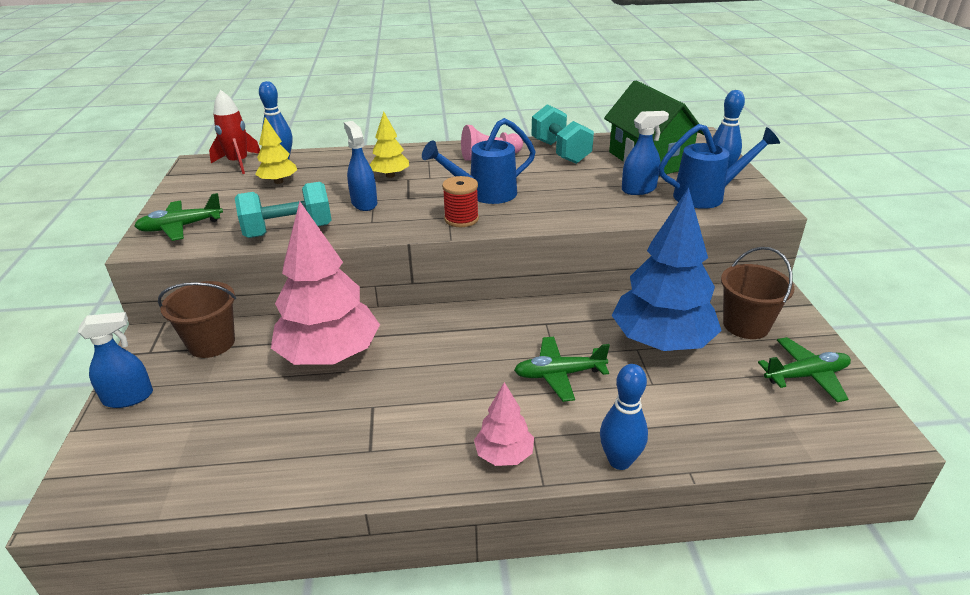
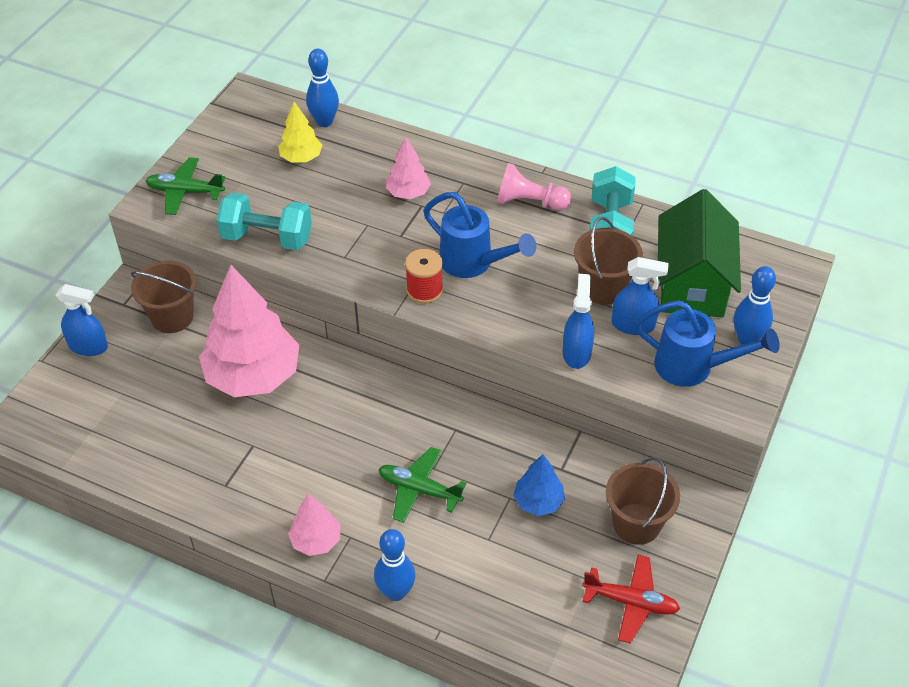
camera: 30 degrees right, 15 degrees up
red rocket [209,90,260,174] -> none
blue spray bottle [344,121,377,211] -> blue spray bottle moved to [563,274,594,369]
yellow tree [370,112,409,178] -> pink tree [386,137,431,199]
blue watering can [422,118,536,204] -> blue watering can turned 150 degrees counterclockwise [423,192,536,278]
blue tree [612,188,722,351] -> blue tree [513,454,565,516], size x0.48
green plane [758,337,851,402] -> red plane [583,555,680,643]
none -> brown bucket [574,217,643,305]

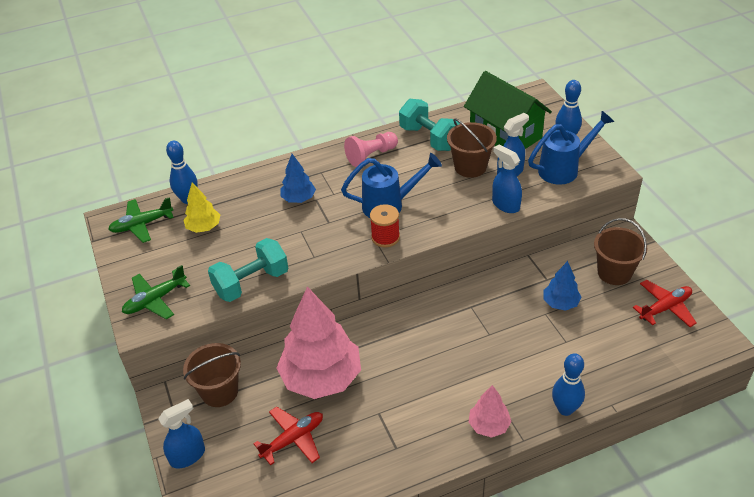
camera: 45 degrees left, 5 degrees down
green plane [379,447,467,523] -> green plane moved to [108,197,174,243]
pink tree [386,137,431,199] -> blue tree [280,154,316,203]
none -> red plane [253,407,323,465]

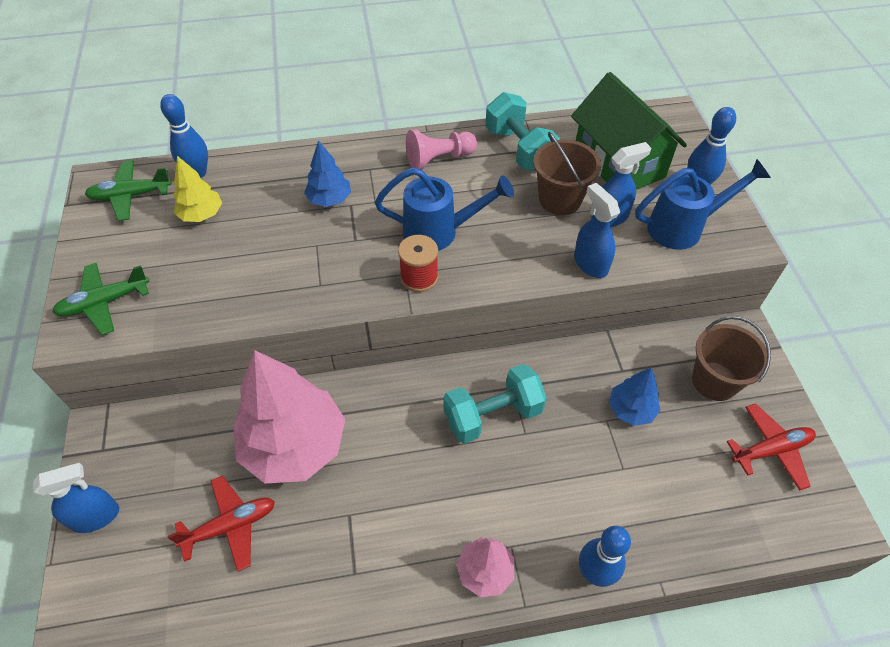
camera: 10 degrees right, 10 degrees up
brown bucket [183,343,241,407] -> none
turquoise dumbbell [208,238,288,302] -> turquoise dumbbell moved to [443,364,547,444]

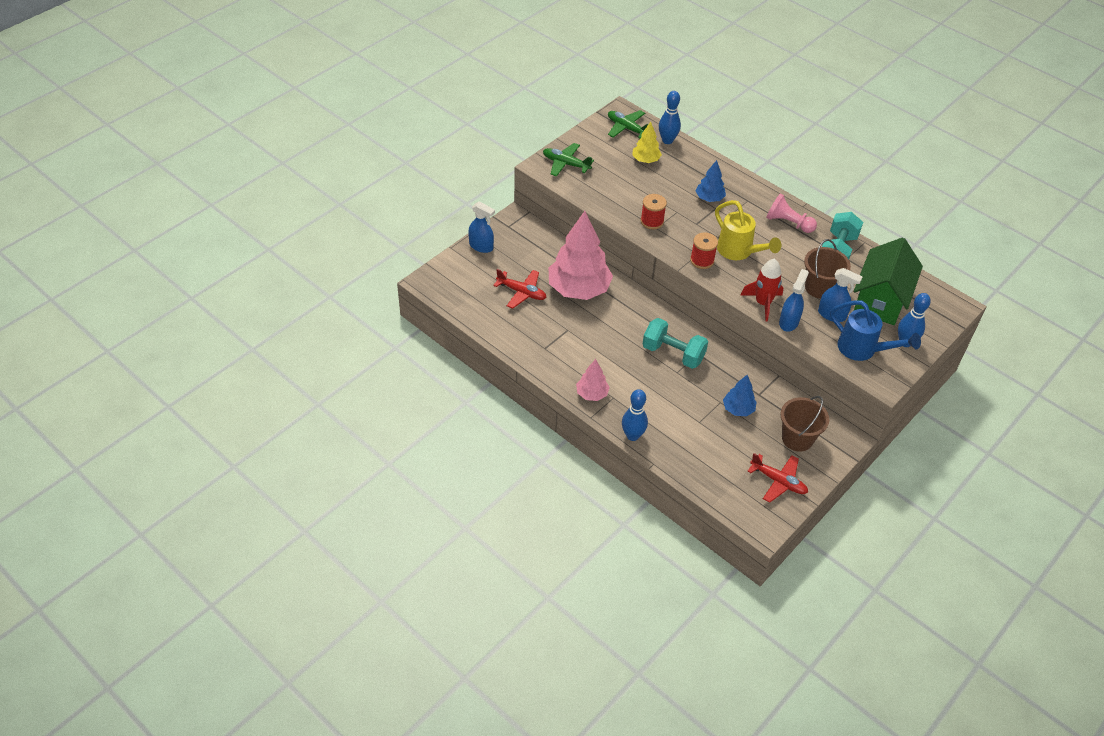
camera: 50 degrees right, 5 degrees down
blue watering can [375,167,514,251] -> yellow watering can [715,200,781,260]
none -> red spool [641,194,667,229]
none -> red rocket [741,258,783,322]

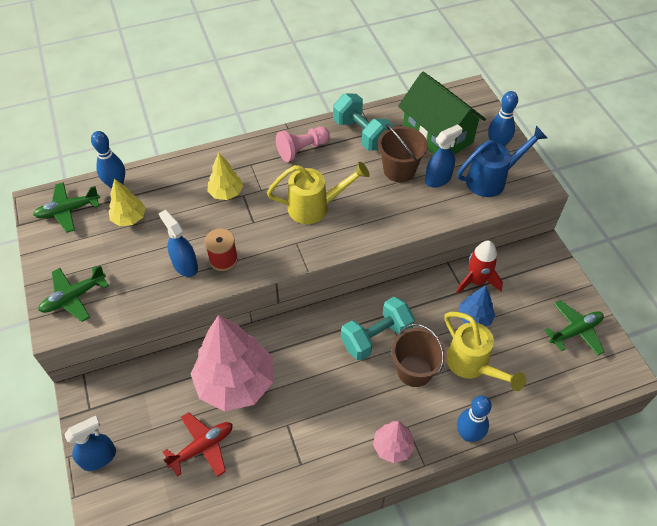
camera: 60 degrees left, 5 degrees up
red spool [690,233,718,269] -> none
blue tree [695,160,726,202] -> yellow tree [207,153,243,200]
red rocket [741,258,783,322] -> red rocket moved to [456,241,503,294]
red plane [747,453,808,503] -> green plane [544,300,605,356]
blue spray bottle [779,269,809,332] -> blue spray bottle moved to [159,210,198,277]
brown bucket [780,396,829,452] -> brown bucket moved to [391,324,447,387]
none -> yellow watering can [445,312,526,391]

